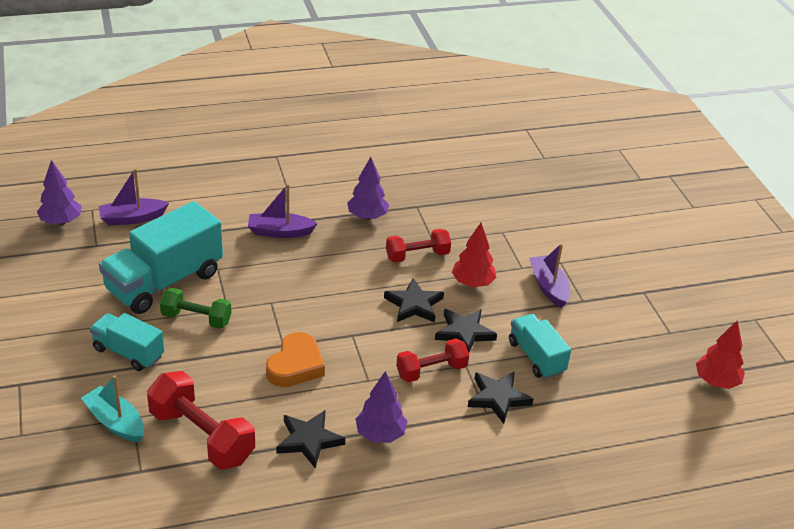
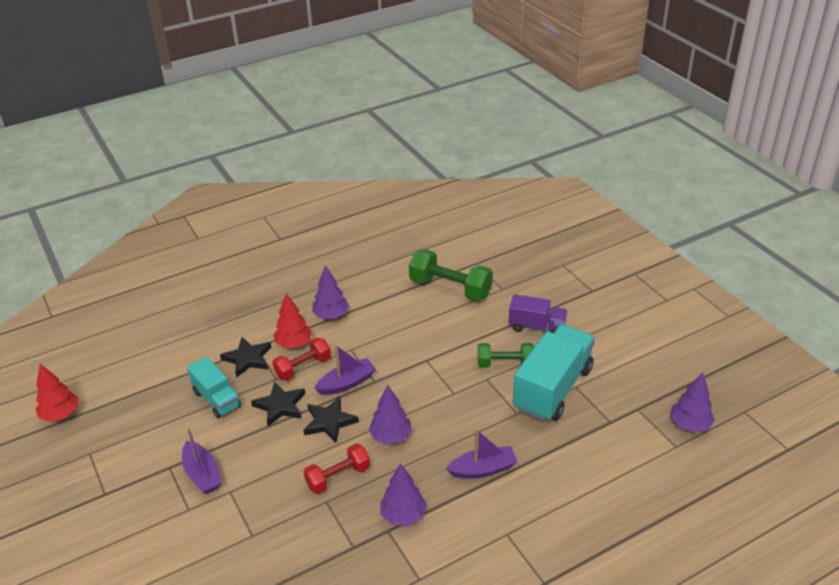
camera: 170 degrees right, 0 degrees up
turquoise boat [81,375,144,442] -> none
turquoise truck [90,313,164,371] -> purple truck [509,294,568,333]
purple boat [98,168,169,226] -> purple boat moved to [314,345,376,395]
red dumbbell [147,371,255,470] -> green dumbbell [409,249,493,301]
orange heart [266,332,325,387] -> none
black star [276,410,345,468] -> none
red tree [452,223,496,287] -> red tree moved to [273,293,312,348]
none -> purple tree [369,385,412,445]

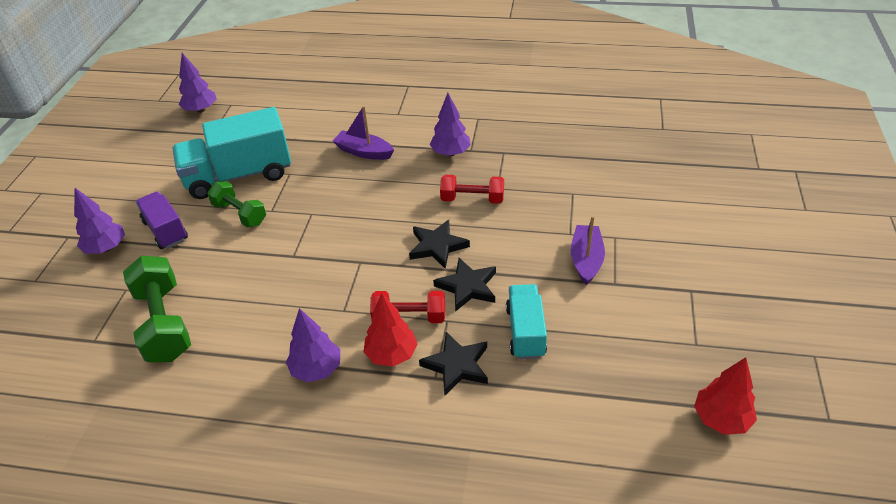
camera: 140 degrees left, 5 degrees up
purple boat [314,345,376,395] -> none
purple tree [369,385,412,445] -> purple tree moved to [74,188,125,254]

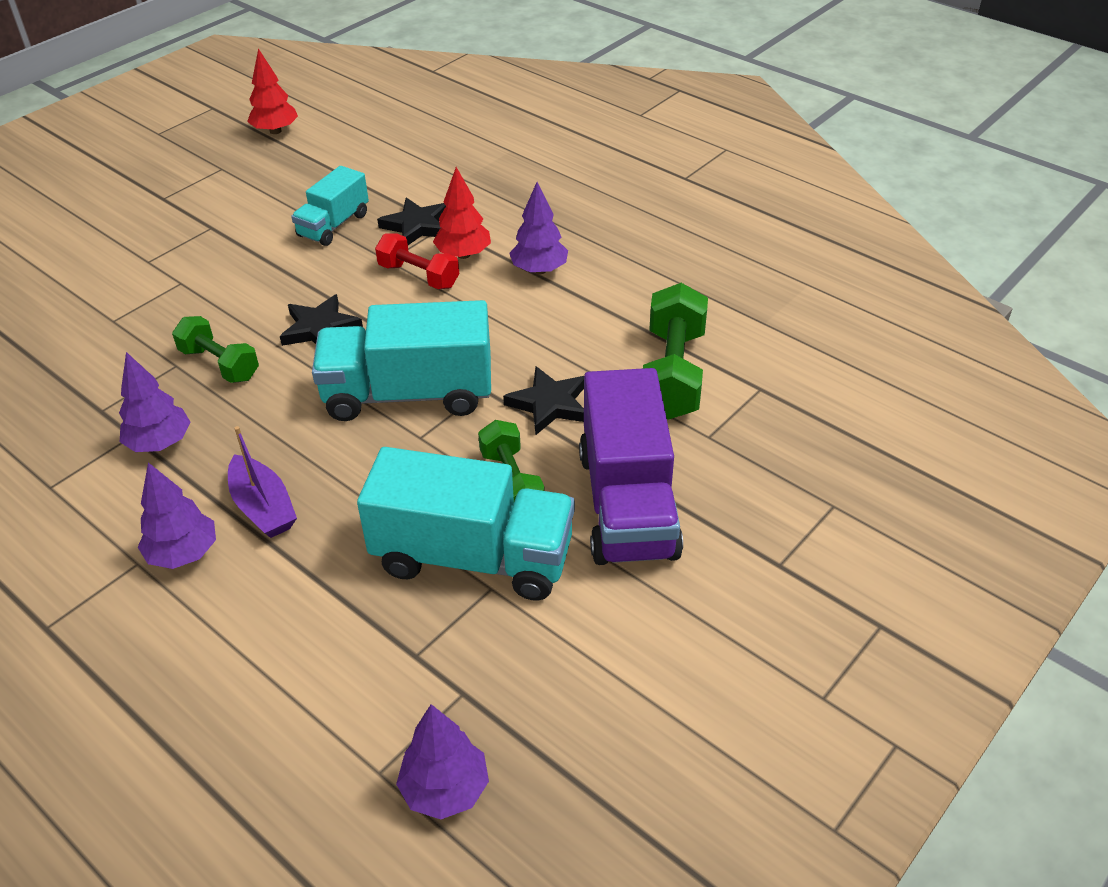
camera: 150 degrees left, 0 degrees up
purple tree [74,188,125,254] -> purple tree moved to [138,463,216,569]
purple truck [136,192,188,249] -> purple truck [579,368,683,565], size x1.75
black star [433,258,496,312] -> black star moved to [503,366,584,435]
red dumbbell [440,175,504,204] -> green dumbbell [172,316,259,383]
purple boat [571,216,605,286] -> none
none -> turquoise truck [312,300,491,421]

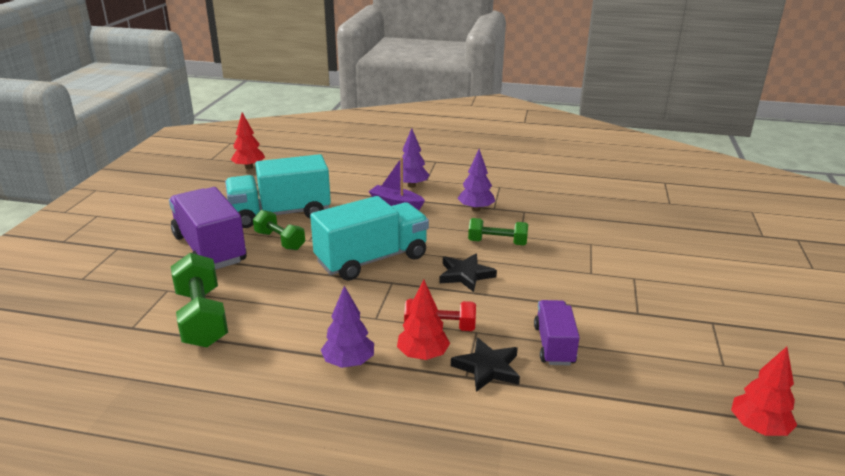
camera: 150 degrees right, 15 degrees down
turquoise truck [291,166,369,246] -> purple truck [534,300,580,366]
purple tree [396,704,489,819] -> red tree [231,112,265,169]
black star [503,366,584,435] -> none

